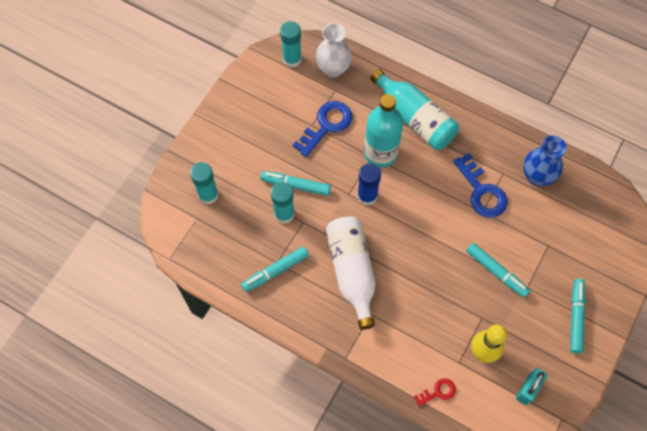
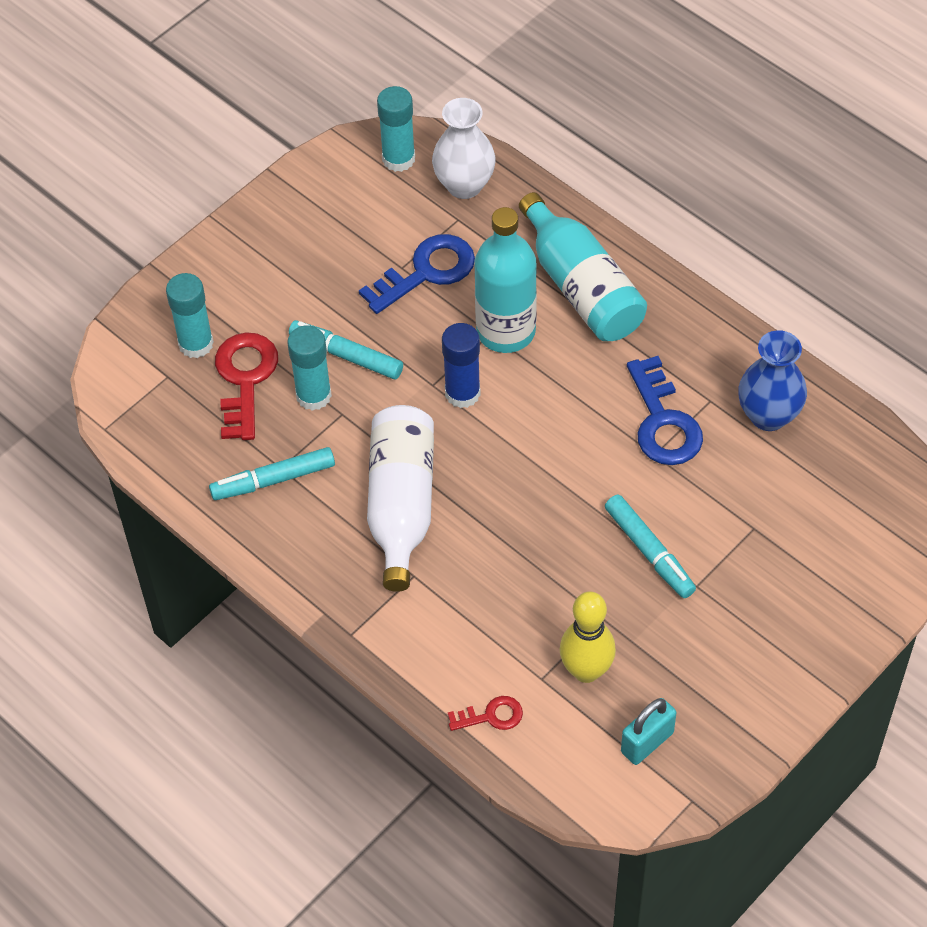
camera: 15 degrees right, 10 degrees down
turquoise marker [570,279,586,354] -> none
none -> red key [215,332,278,440]

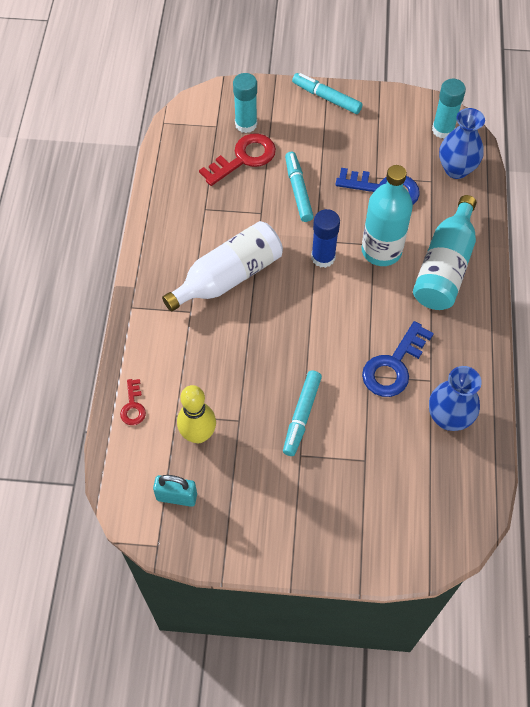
camera: 50 degrees right, 5 degrees up
turquoise marker [209,447,335,500] -> turquoise marker moved to [292,73,363,114]
turquoise glue stick [287,325,332,411] -> none
white vase [432,98,496,199] -> blue vase [439,108,485,179]
red key [448,696,523,731] -> red key turned 45 degrees clockwise [120,379,146,425]

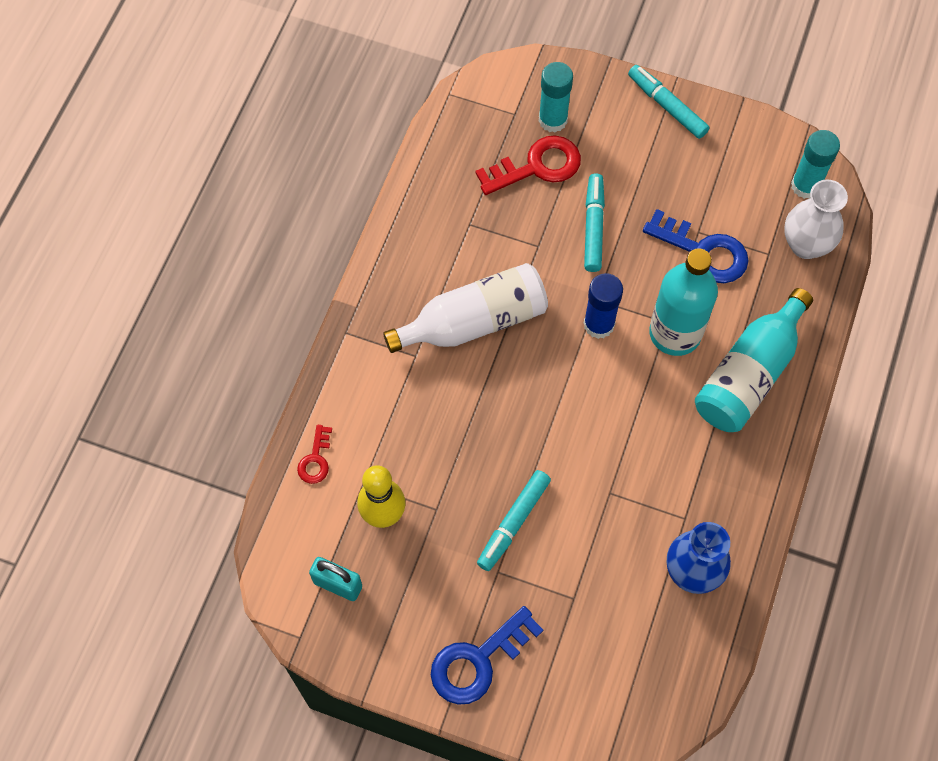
camera: 15 degrees right, 5 degrees up
blue key [362,321,434,397] -> blue key moved to [431,606,543,705]
blue vase [439,108,485,179] -> white vase [784,179,848,259]

